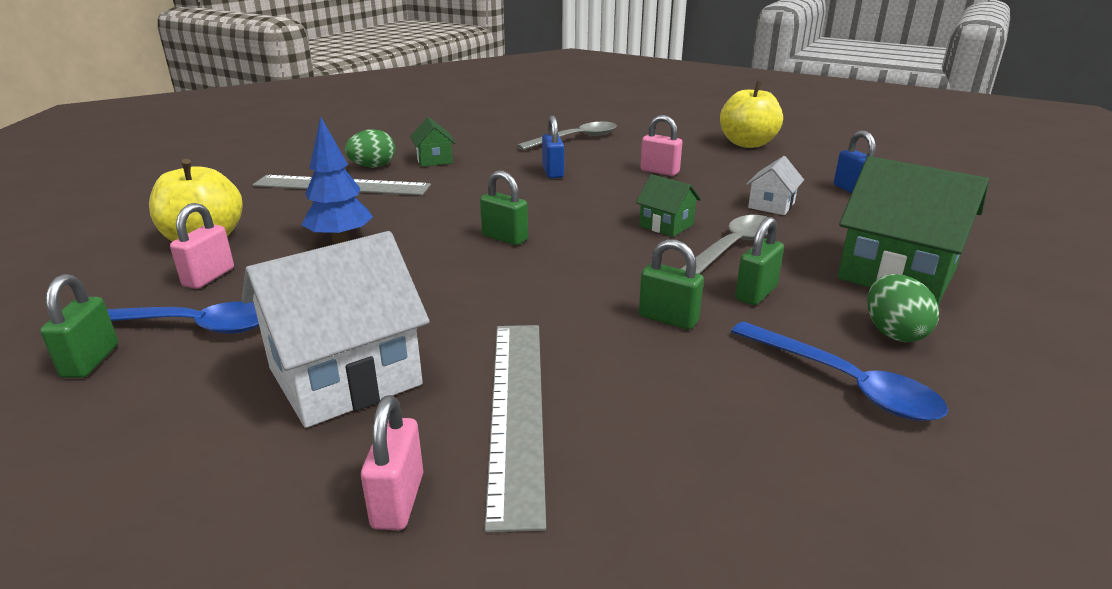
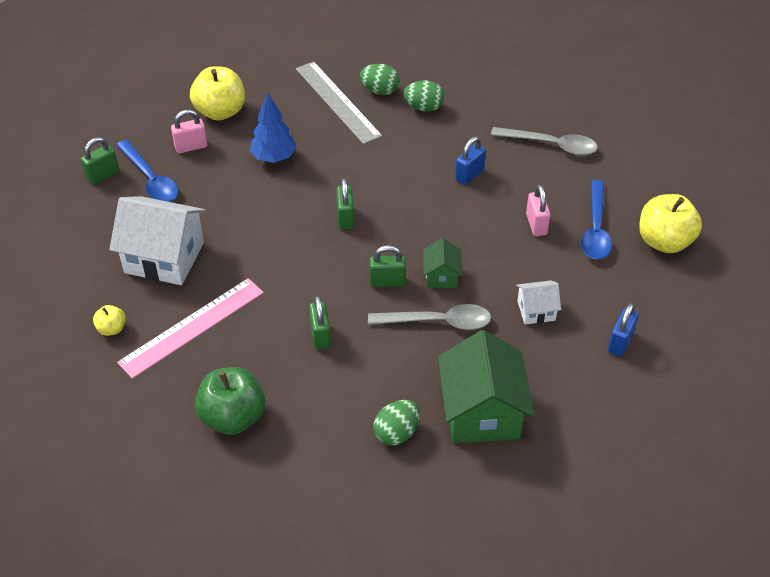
camera: 50 degrees right, 20 degrees up
pink padlock [361,395,423,530] -> yellow apple [93,305,126,336]
green house [410,117,455,167] -> green egg [403,80,444,112]
grey ruler [484,325,546,533] -> pink ruler [117,278,264,379]
blue spoon [731,322,948,421] -> blue spoon moved to [581,180,612,259]
green padlock [735,217,784,305] -> green padlock moved to [370,245,406,287]
none -> green apple [195,367,265,435]

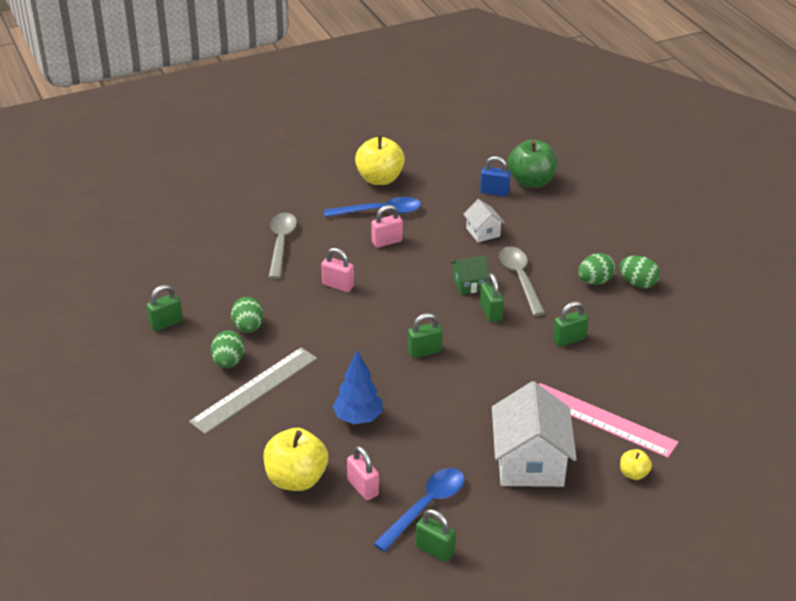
camera: 105 degrees left, 10 degrees down
green apple [195,367,265,435] -> green apple moved to [508,139,557,188]
green house [438,330,534,443] -> none
blue padlock [455,137,486,185] -> pink padlock [321,248,354,292]
none -> green padlock [146,285,183,331]
none -> green egg [578,253,615,285]

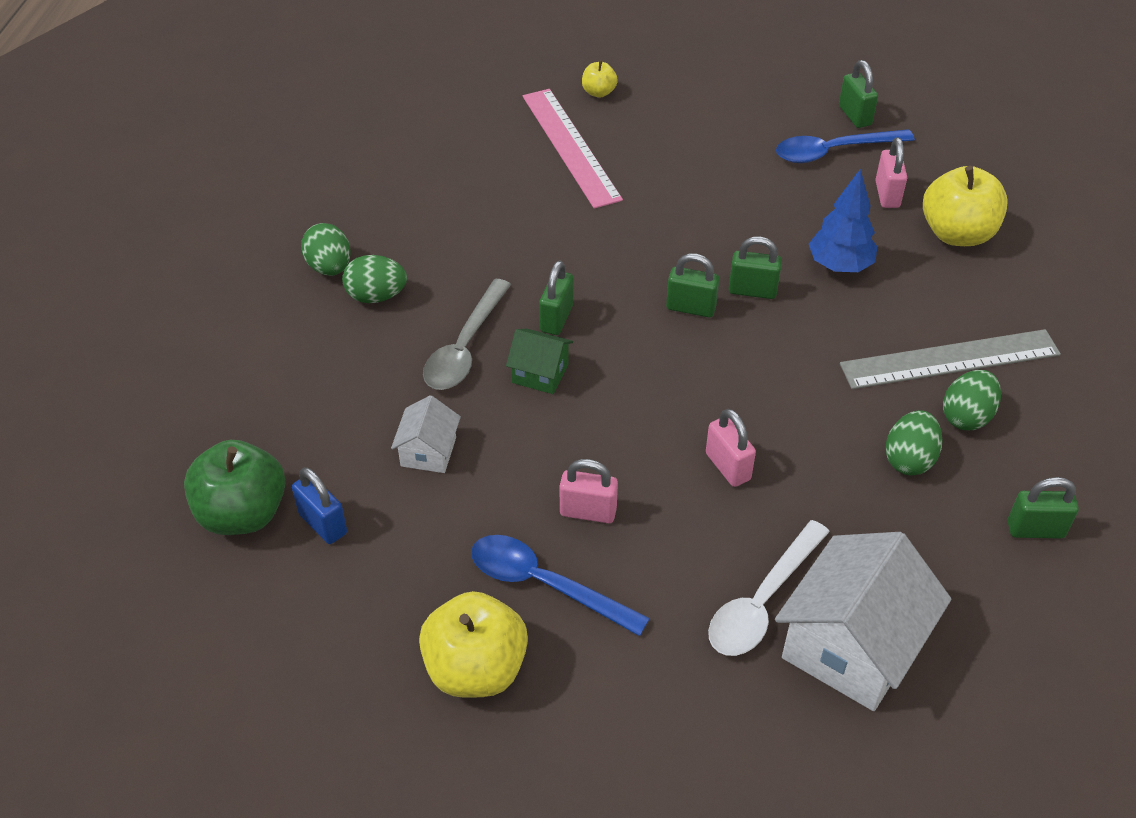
camera: 145 degrees left, 10 degrees up
grey spoon [268,213,297,279] -> white spoon [708,520,830,656]
white house [492,381,577,487] -> white house moved to [775,532,951,711]
green padlock [553,301,589,347] -> green padlock moved to [729,236,782,299]

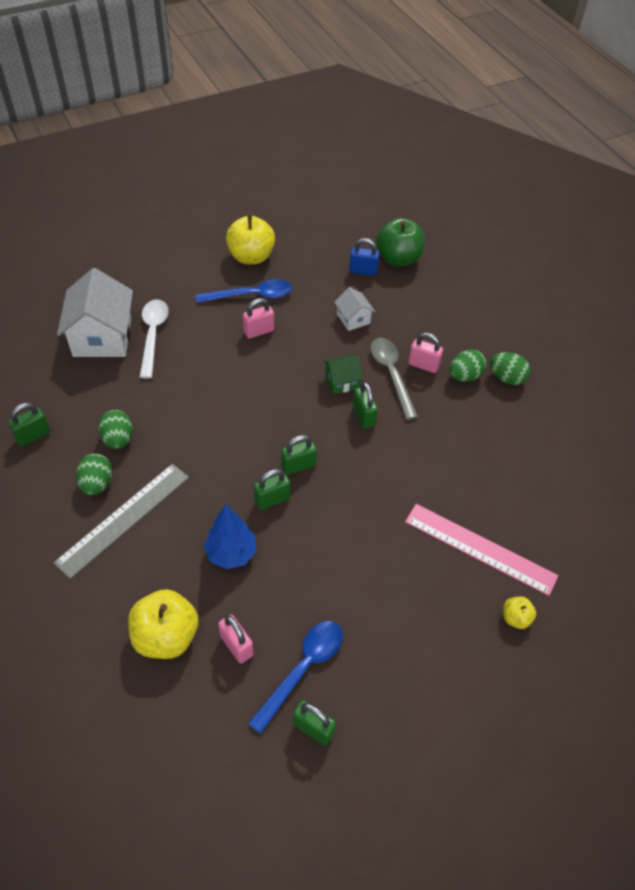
camera: 140 degrees right, 5 degrees up
pink padlock [706,409,756,487] -> pink padlock moved to [408,333,443,373]

